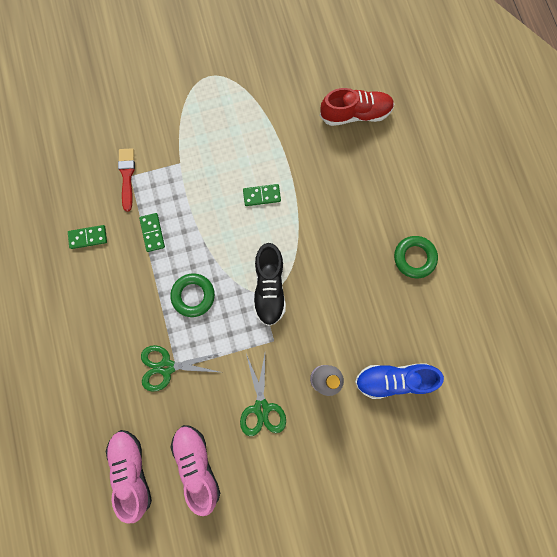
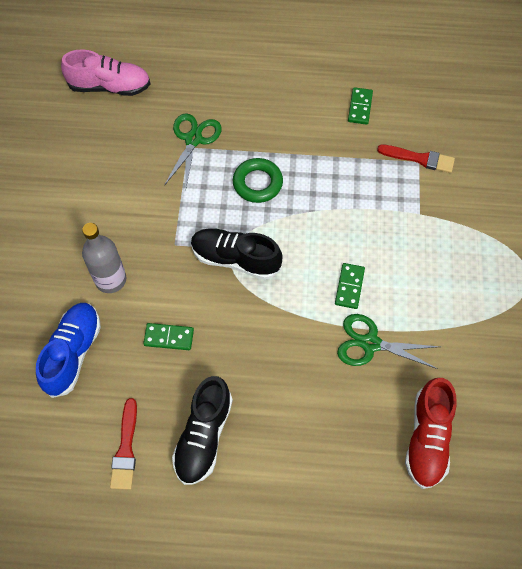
camera: 110 degrees right, 15 degrees down
green domino [139,213,165,252] -> green domino moved to [143,323,194,350]
pink shoe [170,425,220,516] -> none
green scissors [240,354,286,436] -> green scissors moved to [337,314,440,369]
green ring [394,236,438,278] -> black shoe [172,376,233,485]
none -> red brush [110,398,137,490]

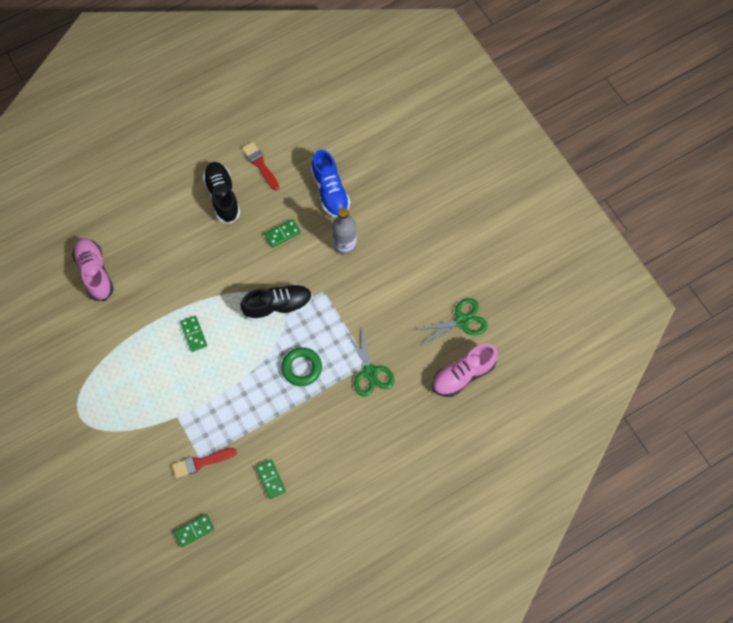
camera: 145 degrees right, 5 degrees up
green scissors [337,314,440,369] -> green scissors moved to [415,298,488,346]
red shoe [405,378,457,489] -> pink shoe [72,238,113,301]
none -> green domino [174,514,214,547]

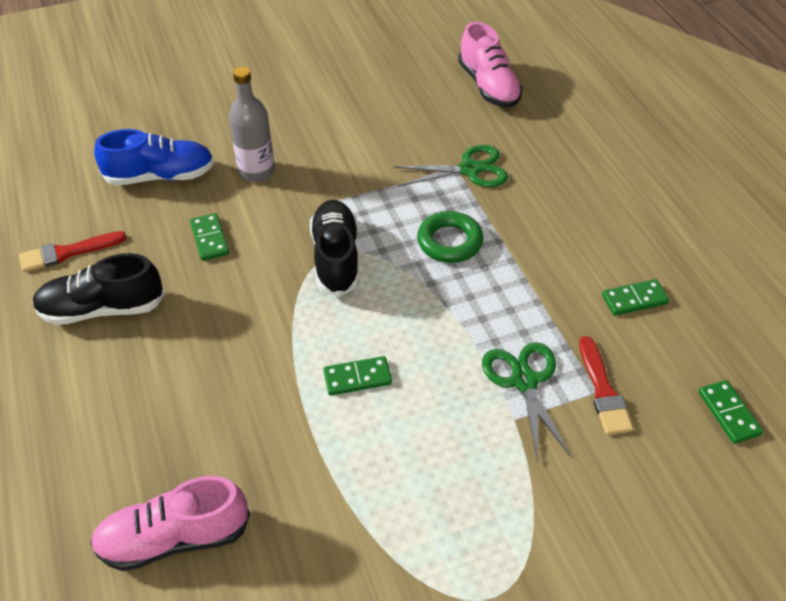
camera: 80 degrees left, 20 degrees down
green scissors [415,298,488,346] -> green scissors moved to [482,342,572,461]

